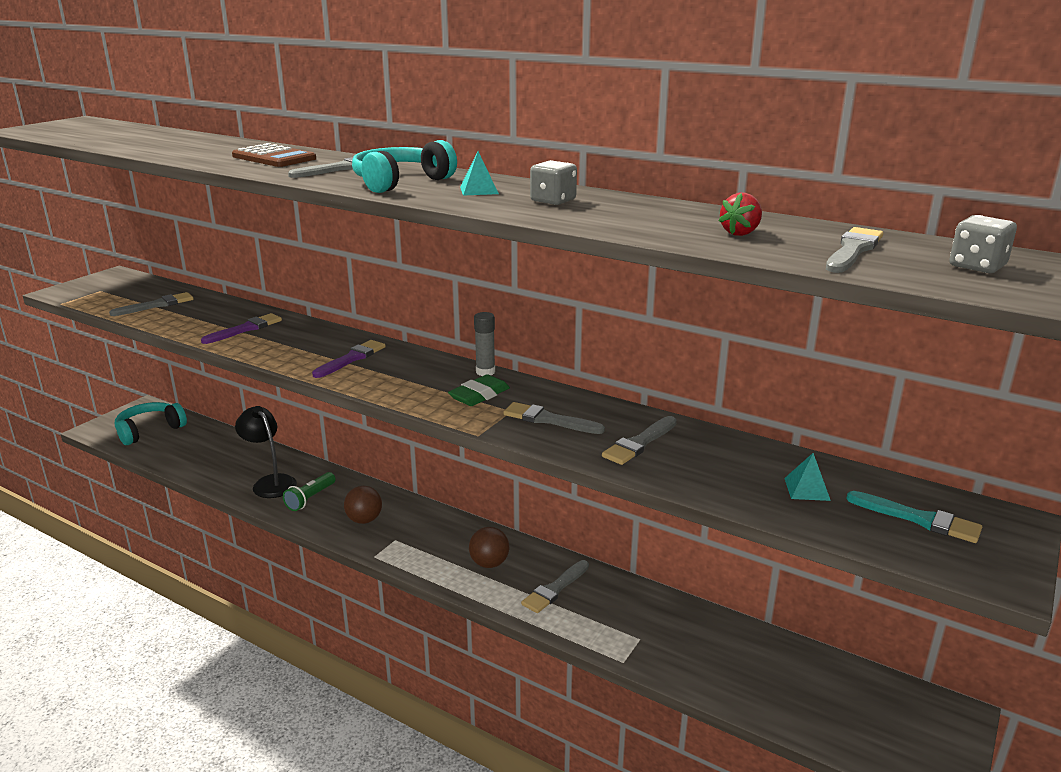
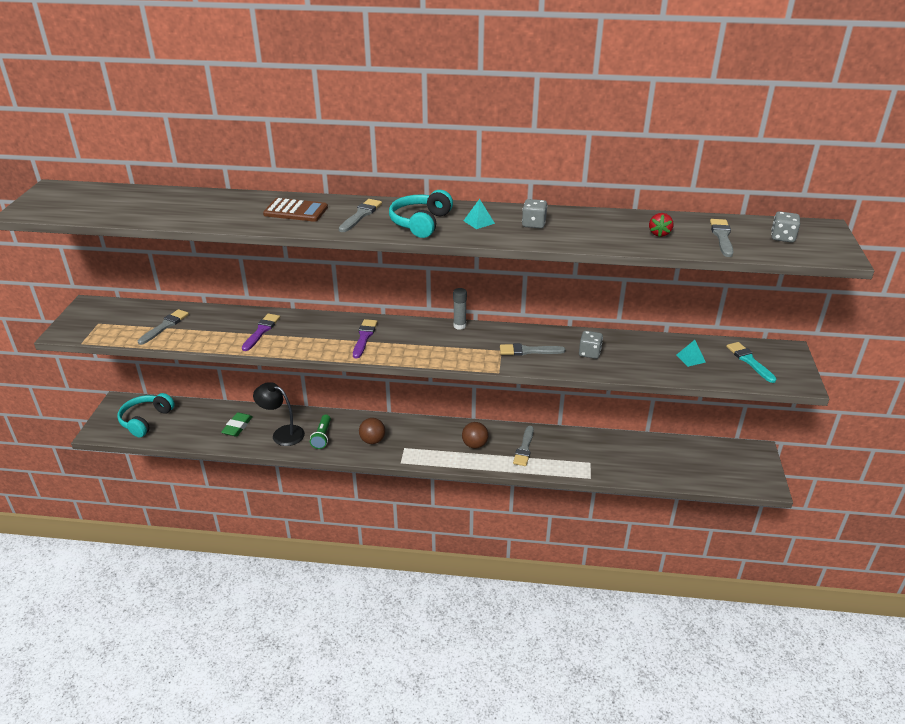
camera: 25 degrees left, 10 degrees up
green eraser [448,374,510,406] -> green eraser moved to [221,412,253,437]
grey brush [602,416,677,465] -> grey dice [579,331,603,359]
turquoise brush [846,491,982,543] -> turquoise brush turned 120 degrees counterclockwise [726,342,777,383]

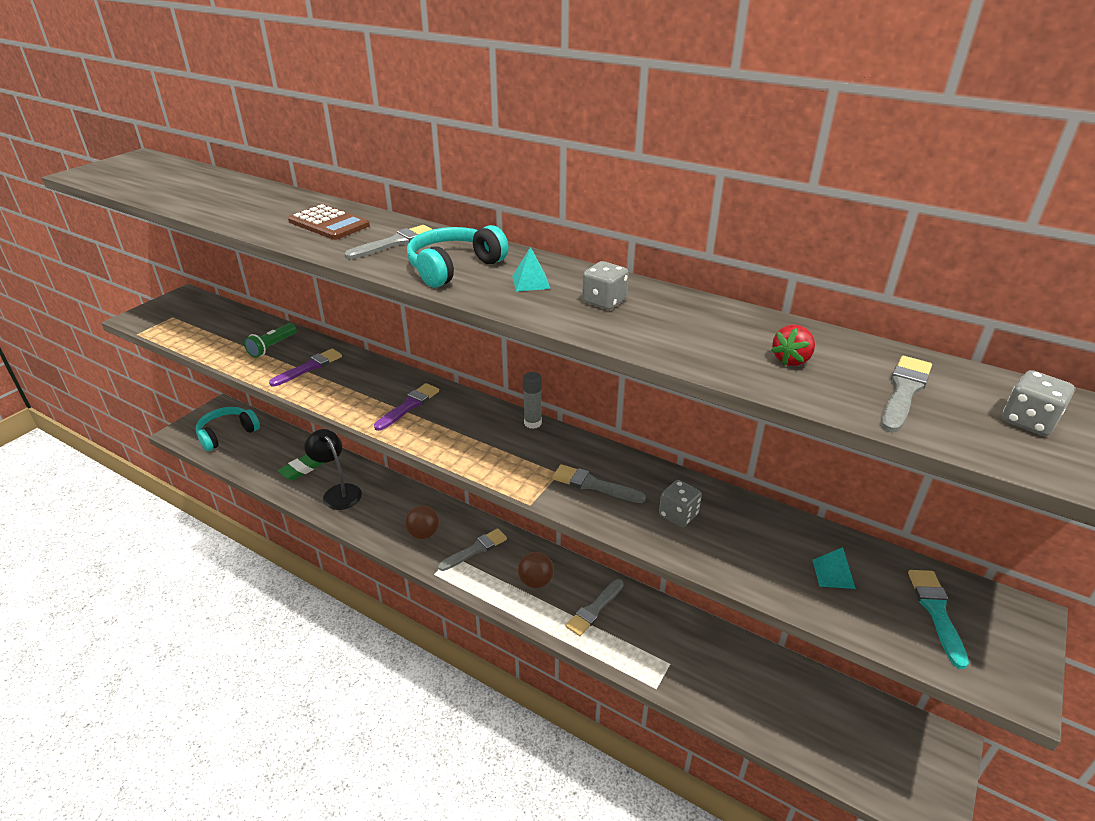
camera: 25 degrees right, 0 degrees up
grey brush [137,309,189,345] -> grey brush moved to [438,528,507,571]
green flashlight [310,415,331,449] -> green flashlight moved to [244,323,297,358]

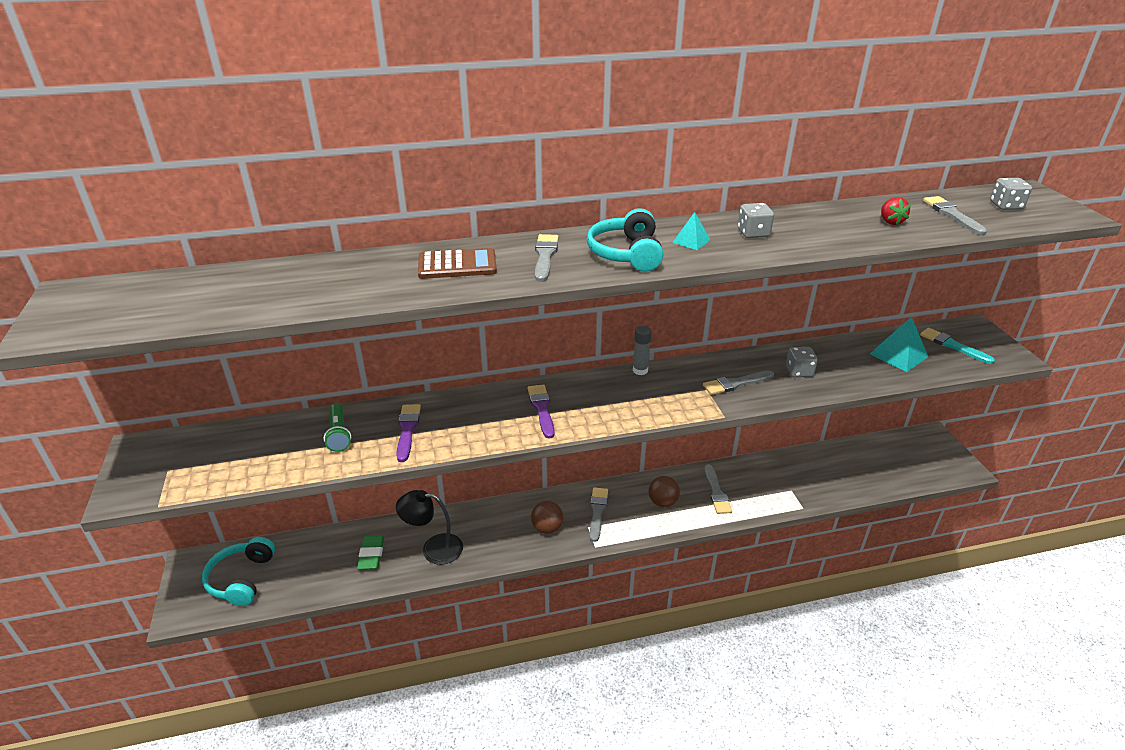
camera: 45 degrees left, 0 degrees up
turquoise pyramid [812,547,856,589] -> turquoise pyramid [870,317,928,372], size x1.76

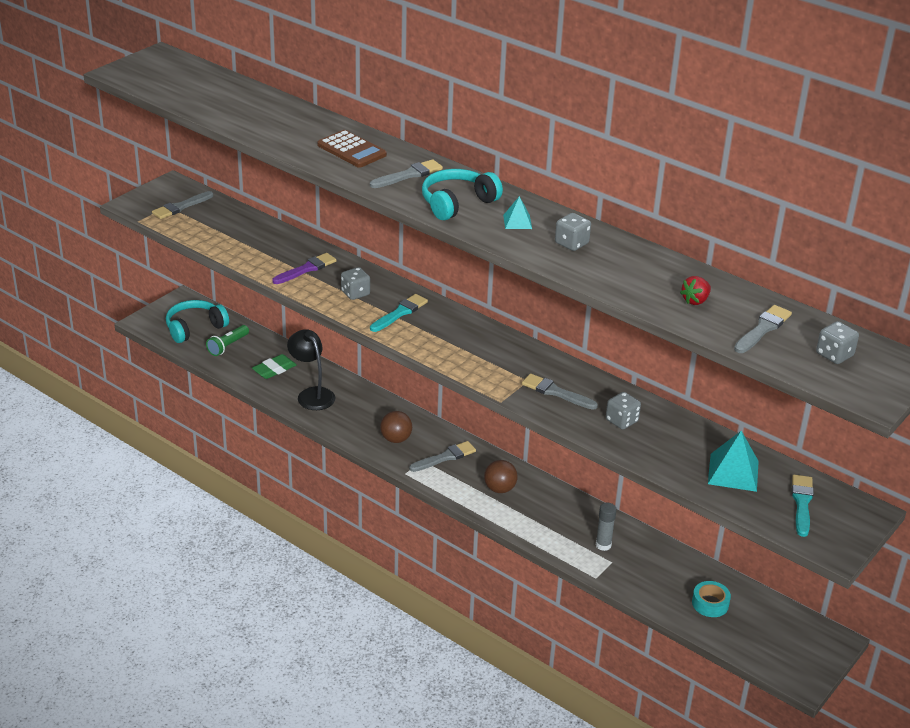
camera: 50 degrees right, 0 degrees up
green flashlight [324,404,351,452] -> green flashlight moved to [206,325,249,356]
purple brush [528,384,555,439] -> turquoise brush [370,294,428,332]
grey glue stick [633,326,652,375] -> grey glue stick moved to [596,503,617,551]
grey brush [704,465,732,514] -> grey brush moved to [152,191,213,219]
none -> grey dice [341,267,370,300]
none -> turquoise tape [692,581,731,617]

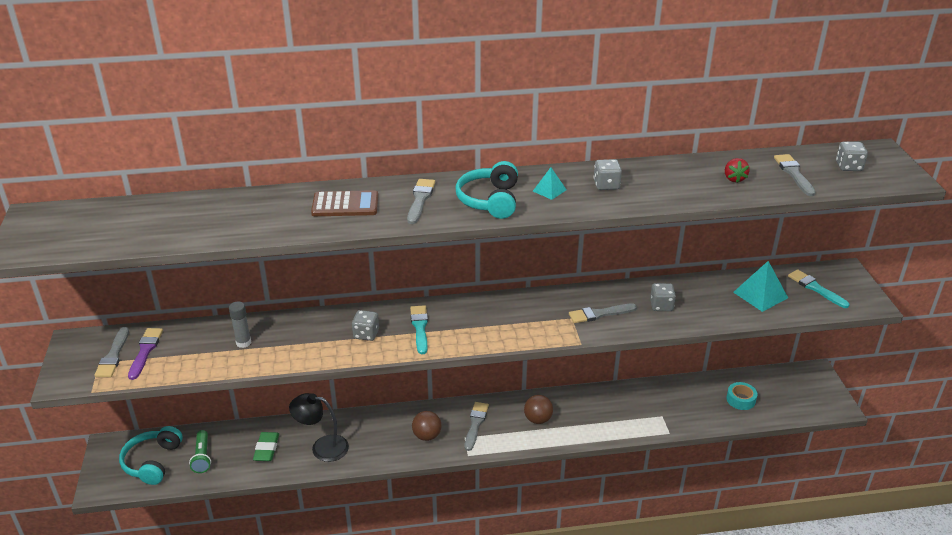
camera: 45 degrees left, 0 degrees up
purple brush [272,253,336,284] -> purple brush moved to [128,328,163,380]
grey glue stick [596,503,617,551] -> grey glue stick moved to [229,301,251,348]

